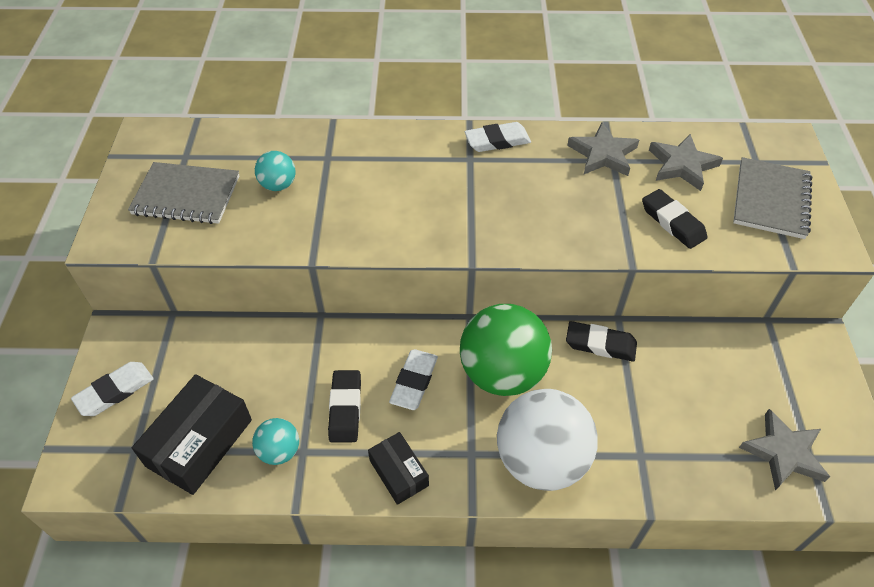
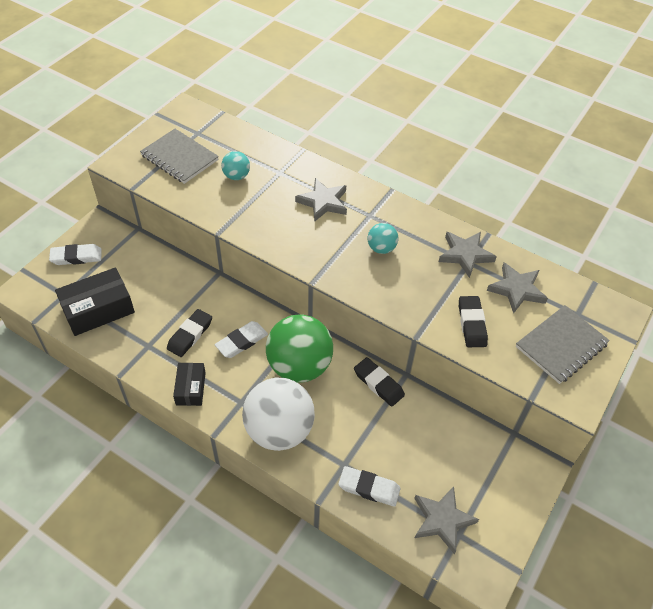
camera: 30 degrees right, 0 degrees up
turquoise ball [252,418,299,465] -> turquoise ball moved to [368,223,398,254]
white eraser [465,122,531,152] -> white eraser moved to [338,466,400,507]
none -> grey star [295,178,347,222]

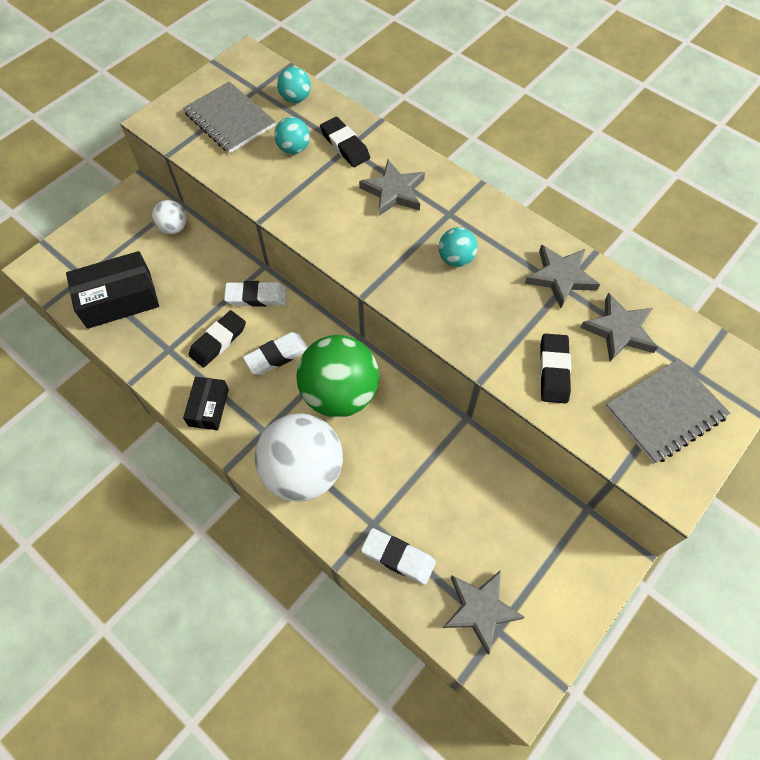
camera: 10 degrees right, 10 degrees up
white eraser [49,244,102,265] -> white eraser moved to [224,281,287,307]
black eraser [354,357,405,407] -> black eraser moved to [320,117,370,167]
none -> white ball [152,200,187,234]
none -> turquoise ball [277,67,311,103]

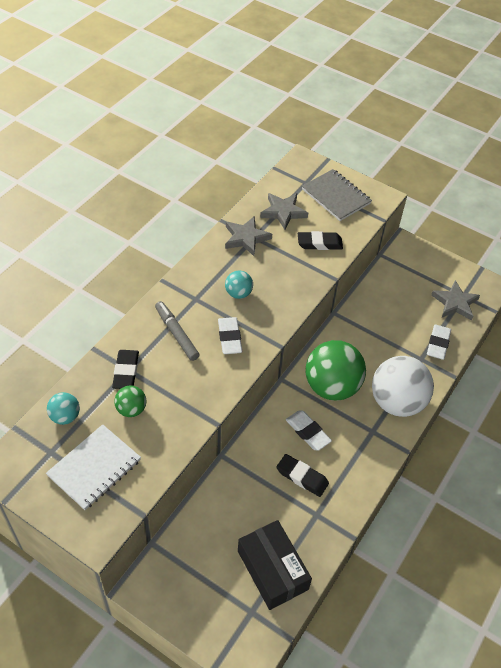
camera: 100 degrees left, 10 degrees down
white ball [152,200,187,234] -> none
grey notebook [183,81,275,154] -> white notebook [46,424,141,510]
black box [183,377,229,430] -> none
white eraser [224,281,287,307] -> white eraser moved to [218,317,242,354]
turquoise ball [274,117,310,154] -> green ball [114,386,146,417]
black eraser [320,117,370,167] -> black eraser turned 45 degrees counterclockwise [112,350,139,389]
grey star [359,160,425,216] -> grey marker [155,301,200,361]

